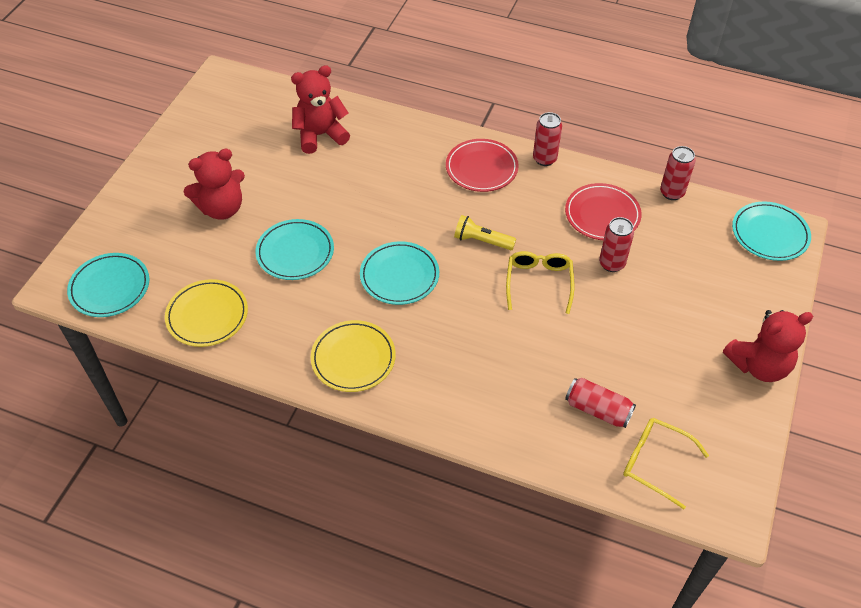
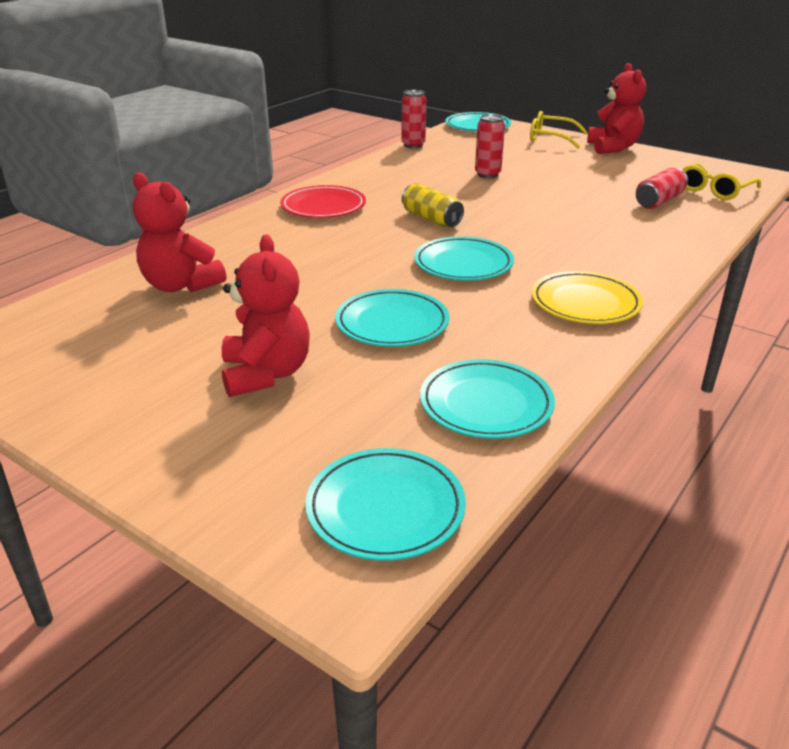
camera: 75 degrees left, 20 degrees down
yellow plate [165,279,248,347] -> turquoise plate [420,359,555,439]
red teddy bear [291,65,350,154] -> red teddy bear turned 45 degrees counterclockwise [133,173,226,292]
yellow flashlight [454,215,516,250] -> yellow can [402,183,464,227]
yellow glasses [506,251,574,314] -> yellow glasses moved to [530,111,588,149]
red can [533,112,562,166] -> none
red plate [565,183,642,240] -> none

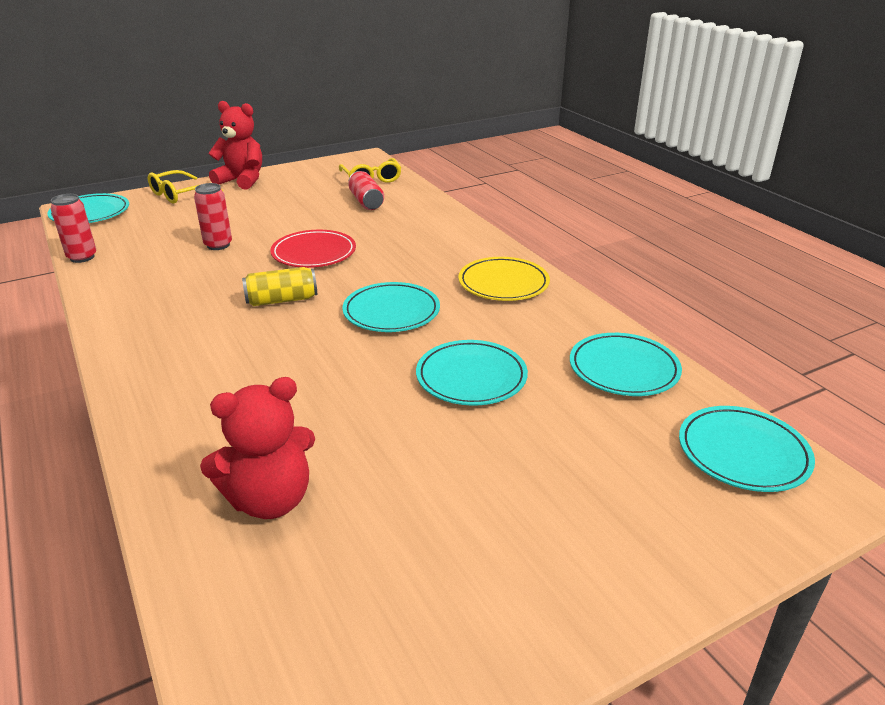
camera: 65 degrees left, 0 degrees up
red teddy bear [222,234,310,397] -> none
red plate [280,185,366,218] -> red plate moved to [270,230,356,268]

